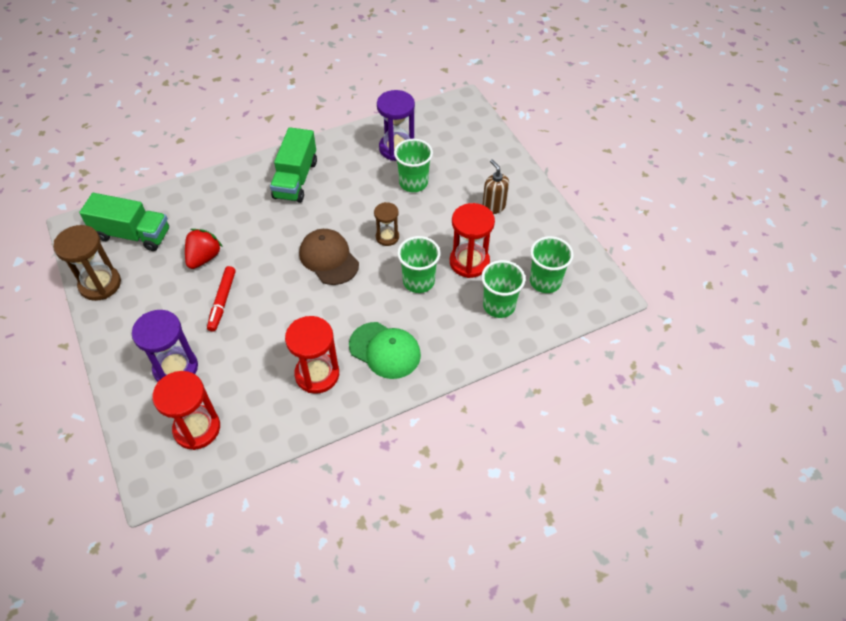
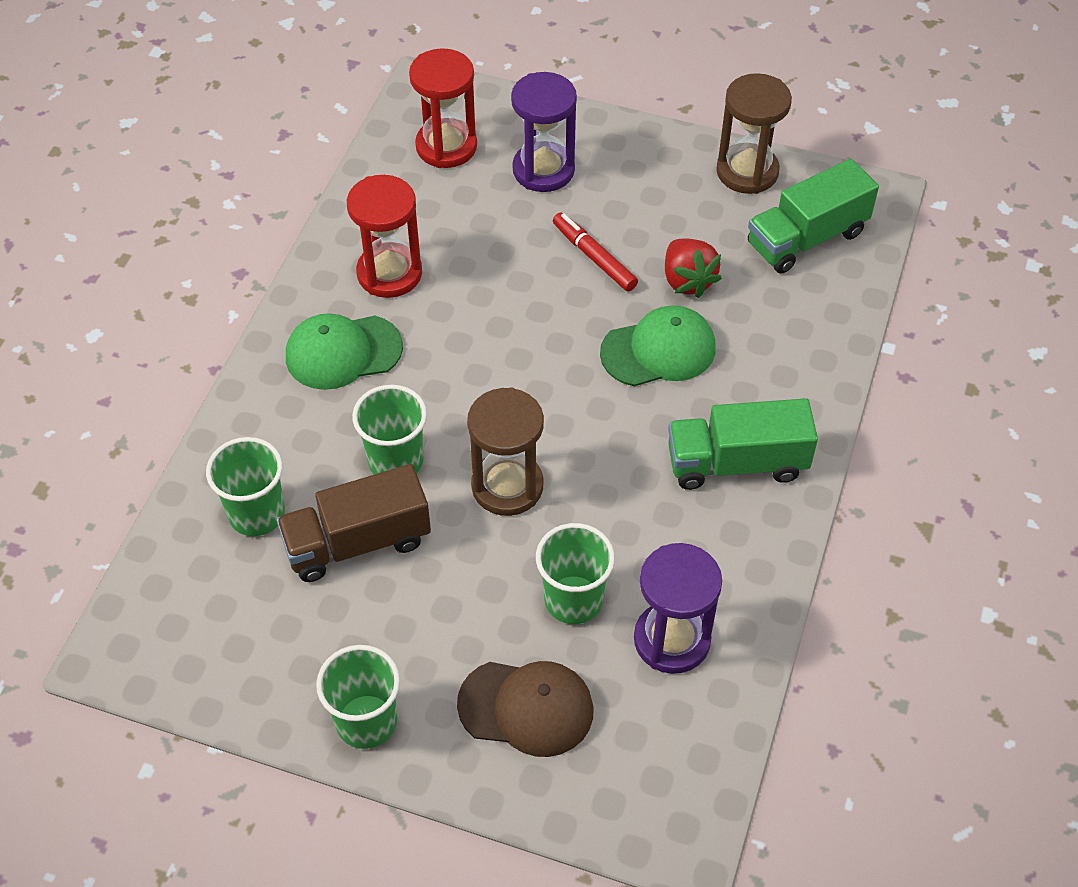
camera: 135 degrees right, 0 degrees up
green truck [270,127,317,203] -> green truck turned 60 degrees counterclockwise [668,398,818,490]
brown cap [299,229,359,285] -> brown cap moved to [457,661,593,757]
brown hourglass [374,202,399,246] -> brown hourglass [467,387,544,516], size x1.66
red hourglass [450,203,495,278] -> brown truck [276,464,431,582]
brown soap dispenser [482,159,509,214] -> none
green cup [530,236,574,293] -> green cup moved to [316,645,400,749]
none -> green cap [600,305,716,386]

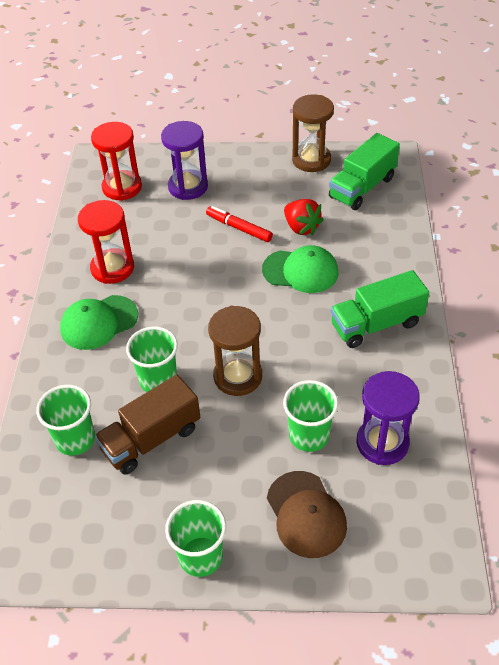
camera: 15 degrees left, 5 degrees down
brown cap [457,661,593,757] -> brown cap turned 75 degrees clockwise [267,471,347,558]
green cap [600,305,716,386] -> green cap turned 45 degrees clockwise [262,245,338,293]

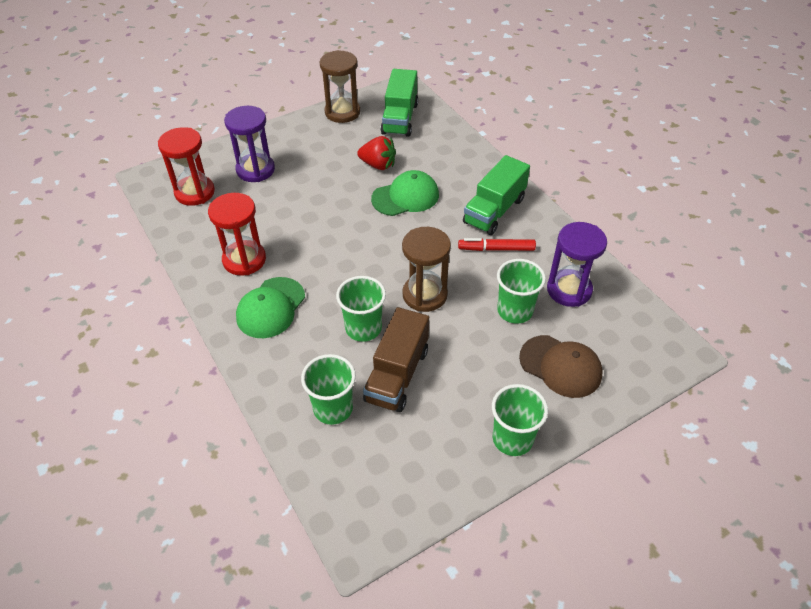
camera: 35 degrees left, 0 degrees up
red marker [206,206,273,242] -> red marker moved to [458,238,536,251]

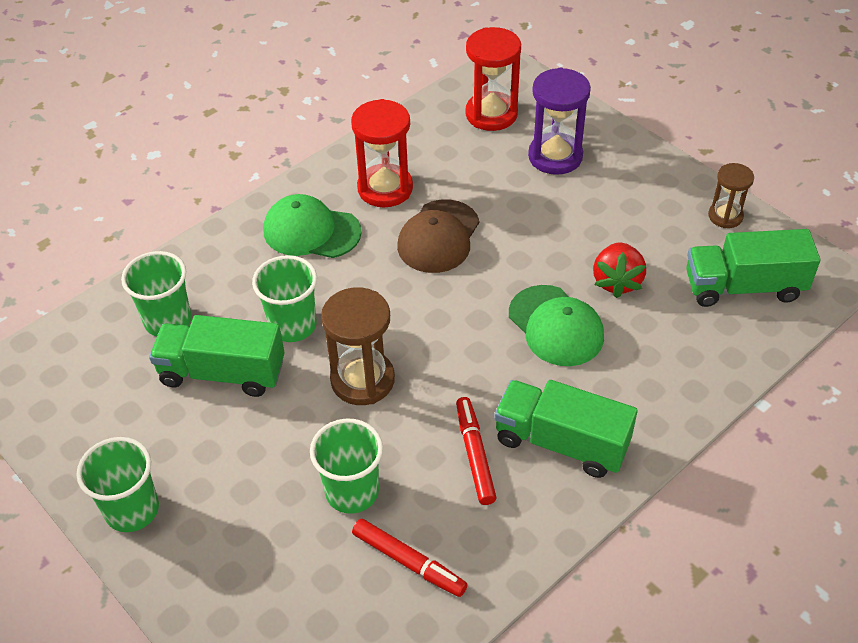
camera: 80 degrees right, 0 degrees up
brown hourglass [320,50,360,123] -> brown hourglass [708,163,754,228], size x0.60
brown truck [363,307,429,412] -> green truck [149,315,285,397]
brown cap [519,335,603,398] -> brown cap moved to [397,199,479,273]
purple hourglass [547,222,607,307] -> red marker [352,519,468,597]

